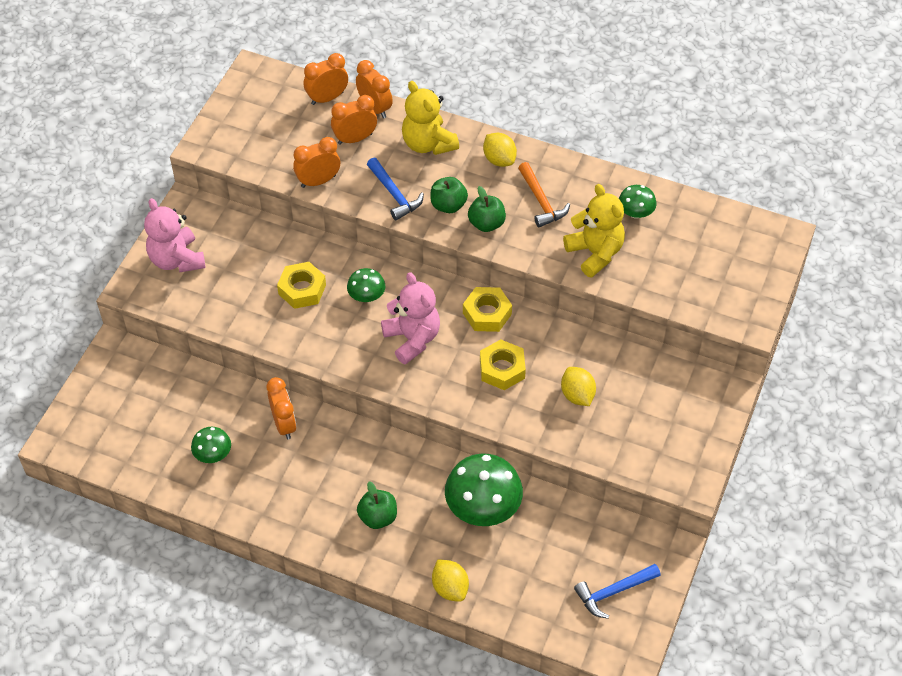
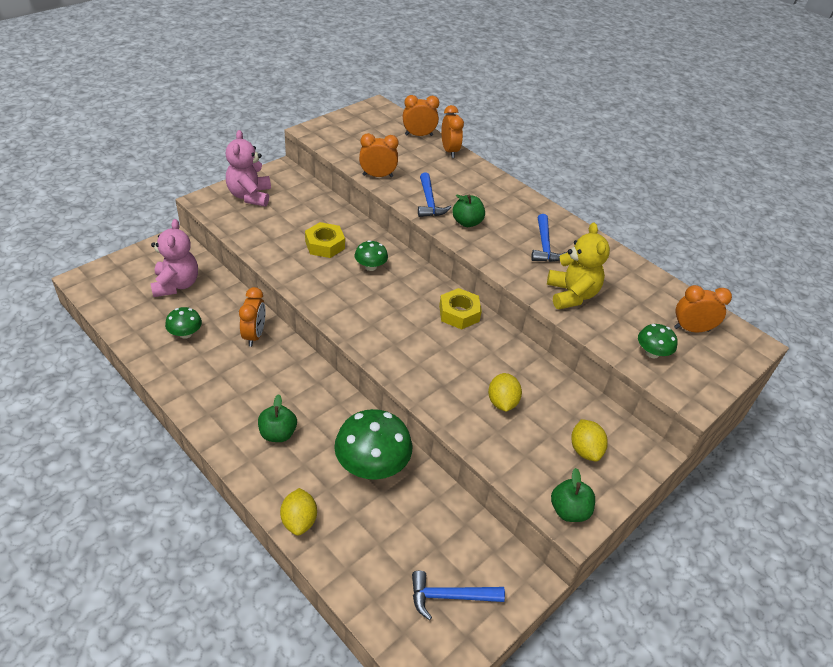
camera: 20 degrees right, 10 degrees down
orange clock [331,95,377,145] -> orange clock moved to [674,285,732,332]
pink teddy bear [381,272,440,365] -> pink teddy bear moved to [151,219,198,297]
yellow teddy bear [402,81,459,155] -> none
green apple [468,186,506,232] -> green apple moved to [551,468,595,522]
yellow nut [480,339,526,390] -> none
yellow lemon [483,133,517,167] -> yellow lemon moved to [571,419,608,461]
orange hammer [518,162,570,227] -> blue hammer [531,214,567,262]
green mushroom [619,185,656,219] -> green mushroom moved to [638,324,678,359]

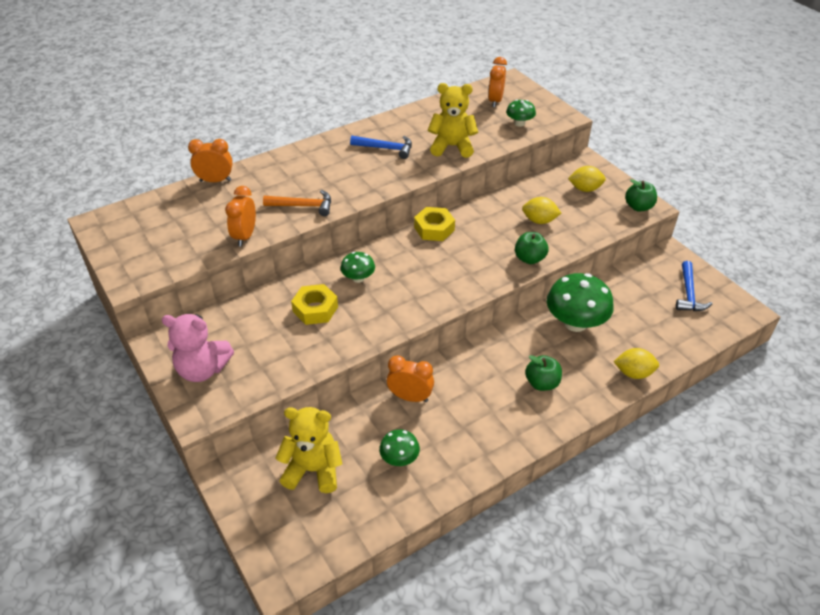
camera: 75 degrees left, 0 degrees up
pink teddy bear [151,219,198,297] -> yellow teddy bear [275,407,343,493]
orange clock [403,95,439,136] -> none
blue hammer [418,173,451,217] -> orange hammer [263,190,331,216]
green apple [453,195,485,227] -> green apple moved to [515,232,549,264]

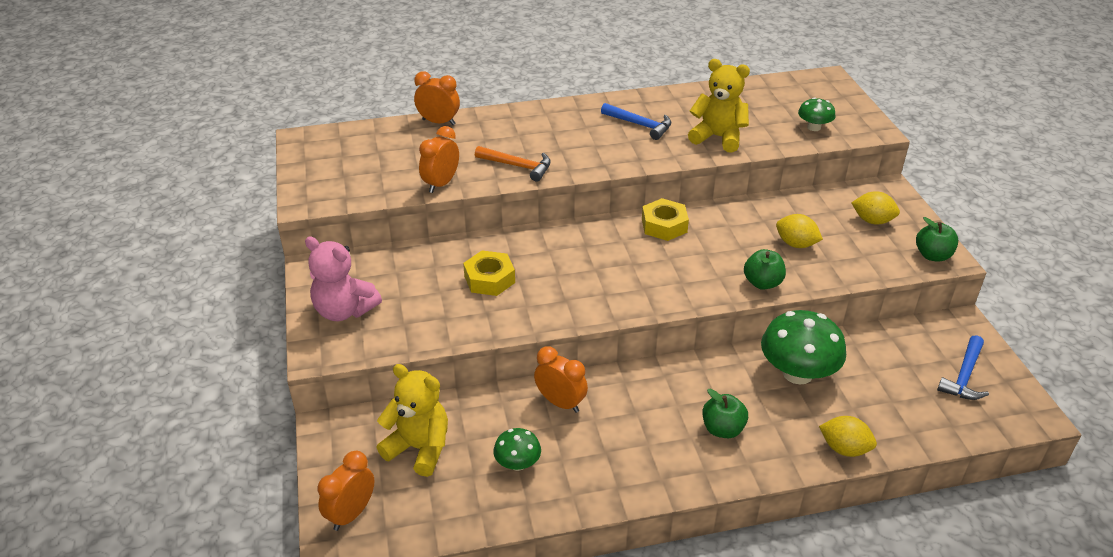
camera: 20 degrees right, 5 degrees down
green mushroom [340,252,375,283] -> none
orange clock [488,57,507,107] -> orange clock moved to [318,451,375,531]

